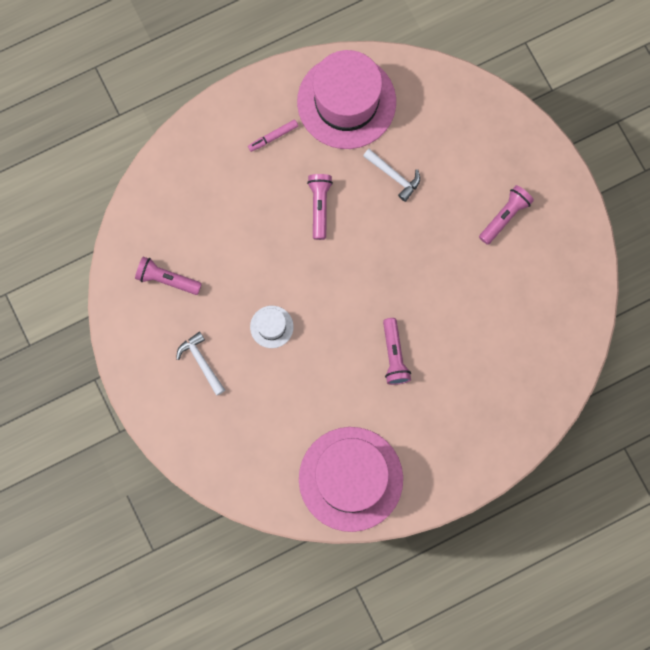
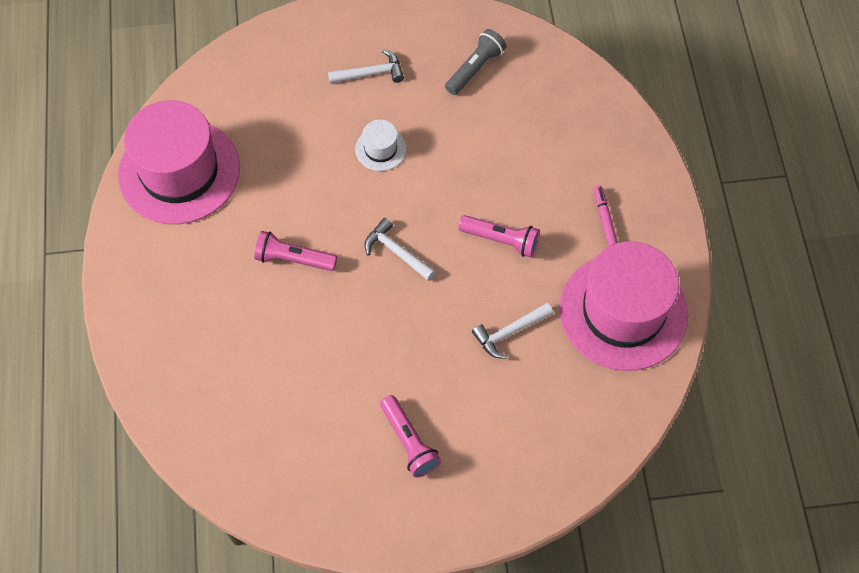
camera: 110 degrees right, 15 degrees down
pink flashlight [135,257,202,295] -> grey flashlight [445,29,506,95]
none -> white hammer [365,218,436,281]

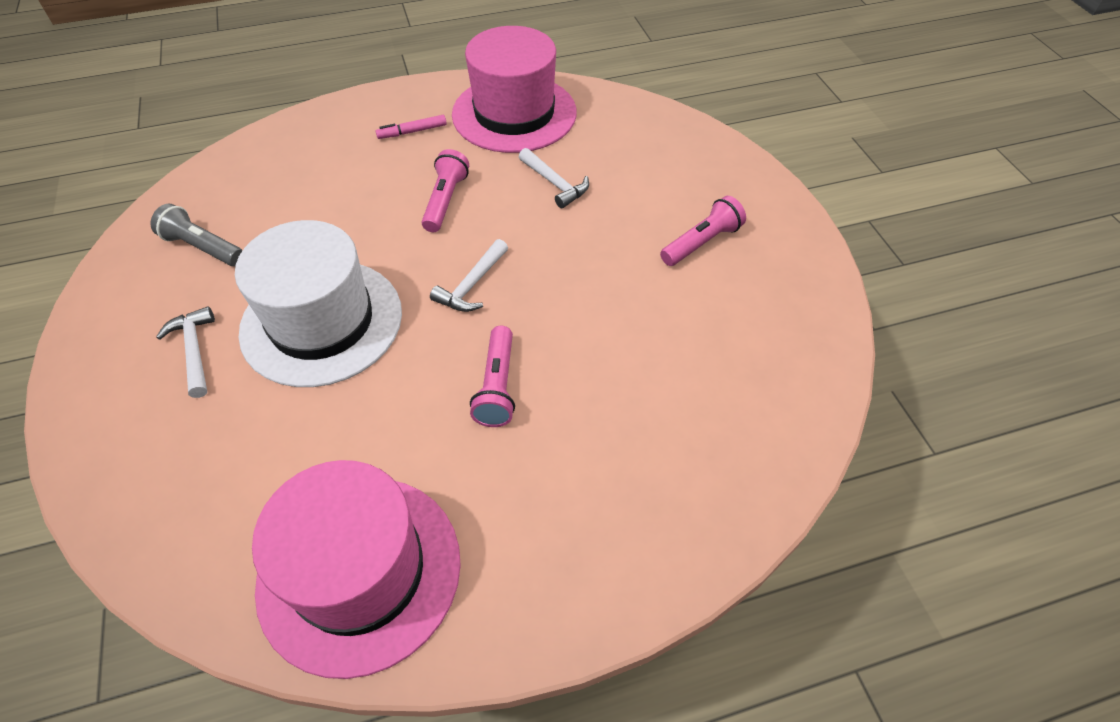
camera: 100 degrees left, 10 degrees down
white hat [355,120,406,171] -> white hat [235,220,402,387], size x2.35

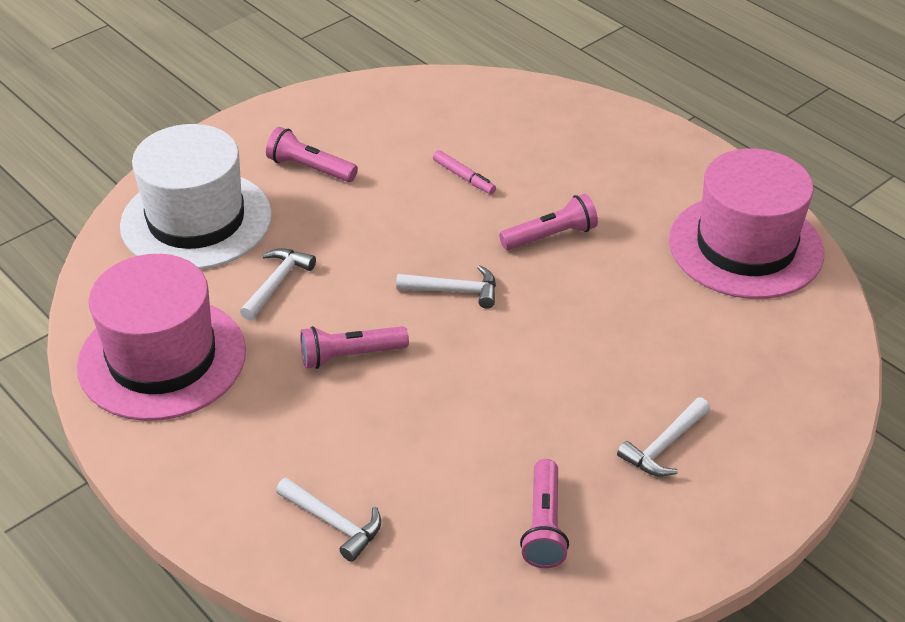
camera: 115 degrees left, 10 degrees down
grey flashlight [150,204,243,266] -> pink flashlight [520,459,569,568]
white hat [235,220,402,387] -> white hat moved to [120,124,272,270]
pink marker [375,115,447,139] -> pink marker moved to [433,150,496,194]
none -> white hammer [276,477,381,562]

